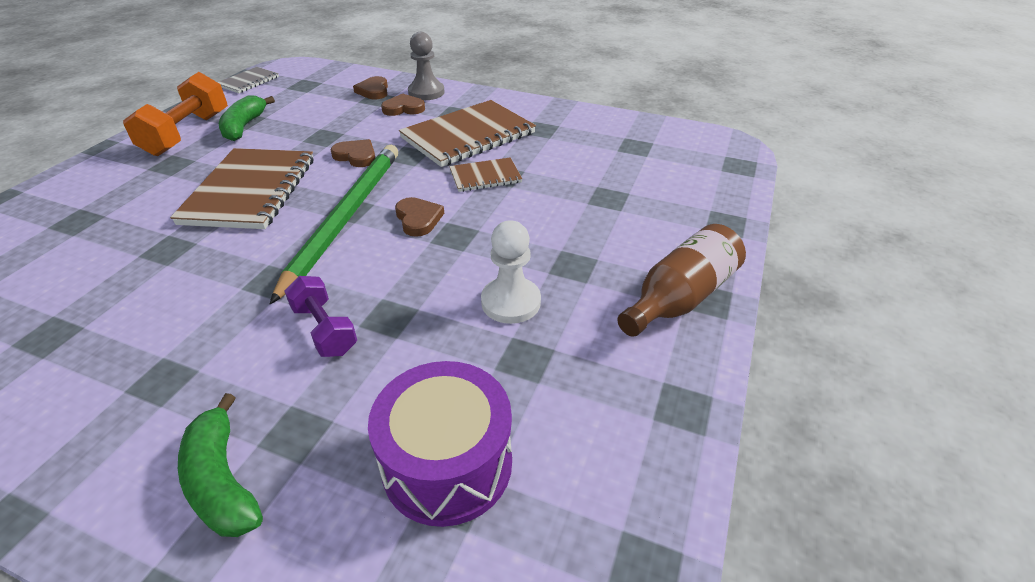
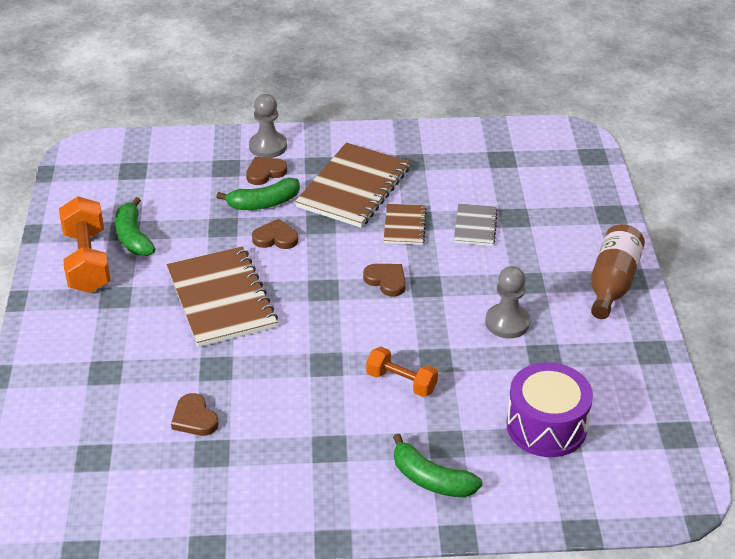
camera: 25 degrees left, 0 degrees up
grey notebook [218,67,279,93] -> grey notebook moved to [454,204,498,246]
green pencil [270,145,398,304] -> none
purple dumbbell [284,276,357,357] -> orange dumbbell [366,347,438,397]
brown heart [353,76,388,99] -> brown heart moved to [171,393,219,436]
brown notebook [449,157,522,192] -> brown notebook turned 45 degrees counterclockwise [383,204,427,245]
white pawn [481,220,541,324] -> grey pawn [485,266,530,339]
none -> green banana [216,178,300,210]

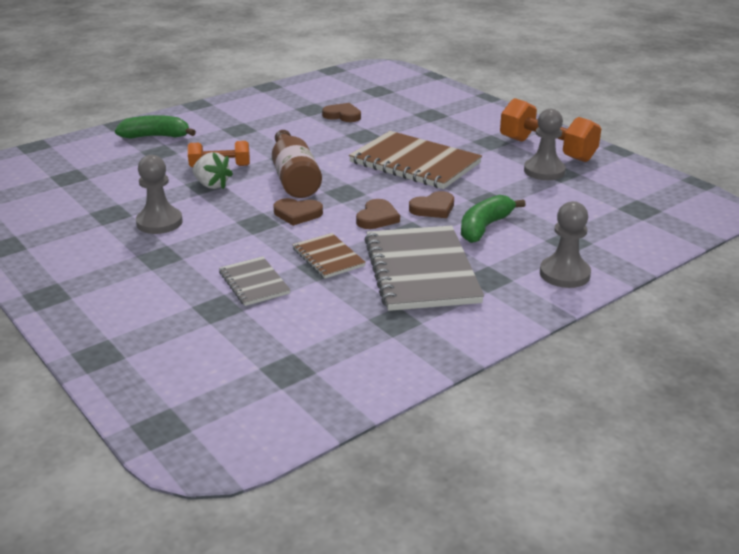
camera: 145 degrees right, 10 degrees down
green banana [115,197,155,256] -> grey pawn [524,109,566,180]
brown heart [246,157,287,185] -> brown heart moved to [356,199,400,229]
brown notebook [295,142,410,228] -> grey notebook [364,225,484,311]
purple drum [506,362,593,457] -> none
brown bottle [591,224,645,319] -> brown bottle moved to [272,130,322,198]
none -> white strawberry [192,152,233,189]

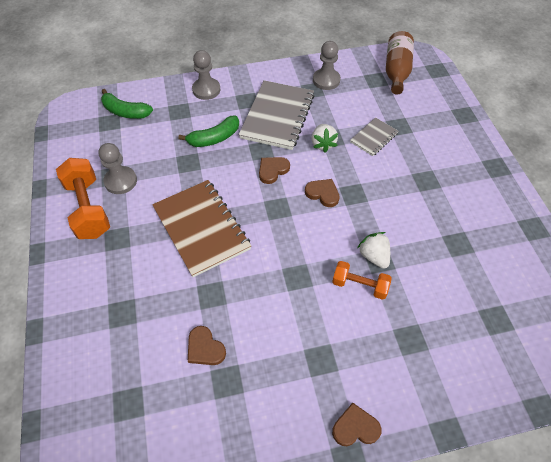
camera: 155 degrees left, 25 degrees up
green banana [115,115,196,139] -> green banana moved to [101,89,153,119]
grey pawn [136,155,183,234] -> grey pawn moved to [313,41,341,90]
grey notebook [219,256,290,306] -> grey notebook turned 45 degrees clockwise [350,117,398,156]
brown bottle [272,130,322,198] -> brown bottle moved to [386,31,414,95]
brown notebook [292,233,366,278] -> white strawberry [311,124,338,152]
brown heart [409,191,454,218] -> brown heart moved to [332,403,381,446]

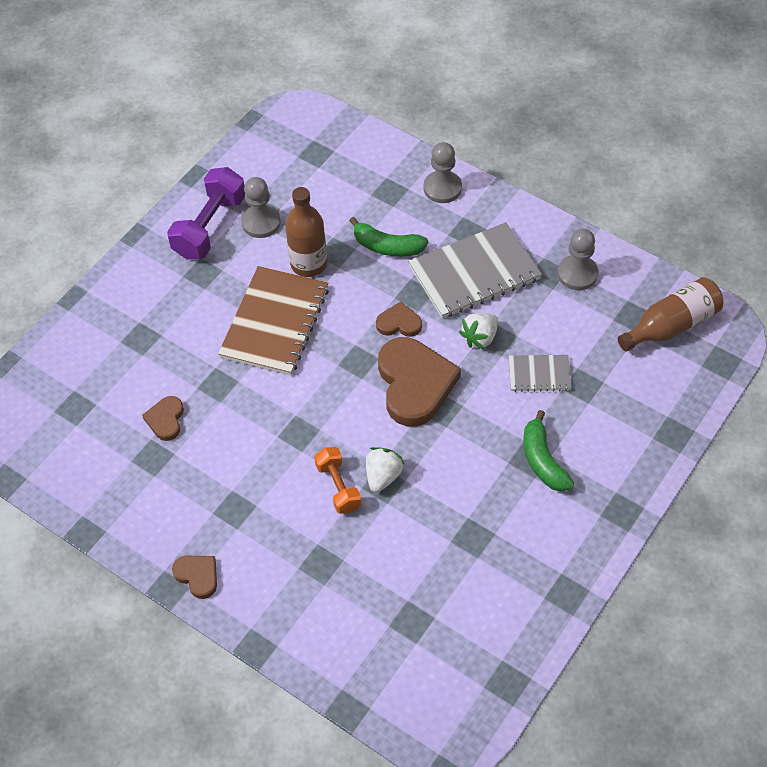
camera: 50 degrees right, 0 degrees up
orange dumbbell [56,158,110,239] -> purple dumbbell [167,167,245,259]
green banana [101,89,153,119] -> green banana moved to [523,410,574,492]
brown heart [305,179,340,207] -> brown heart [378,337,461,426], size x2.05
none -> brown bottle [285,187,327,277]

